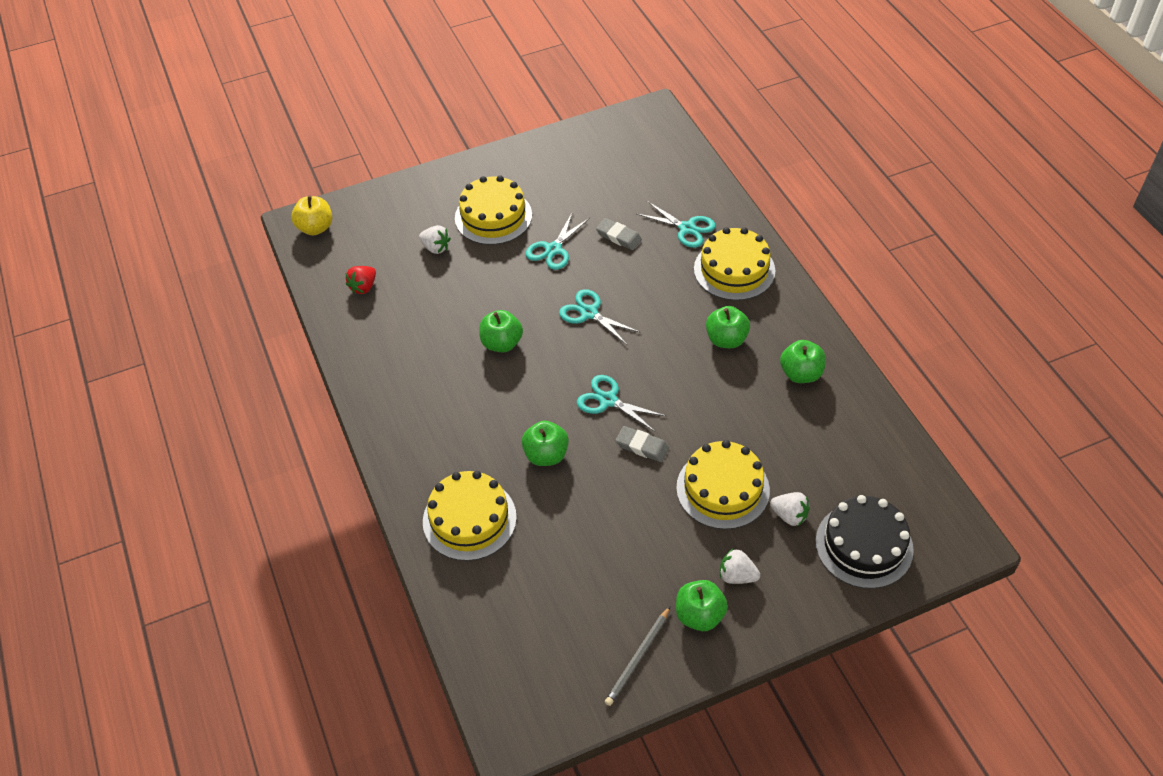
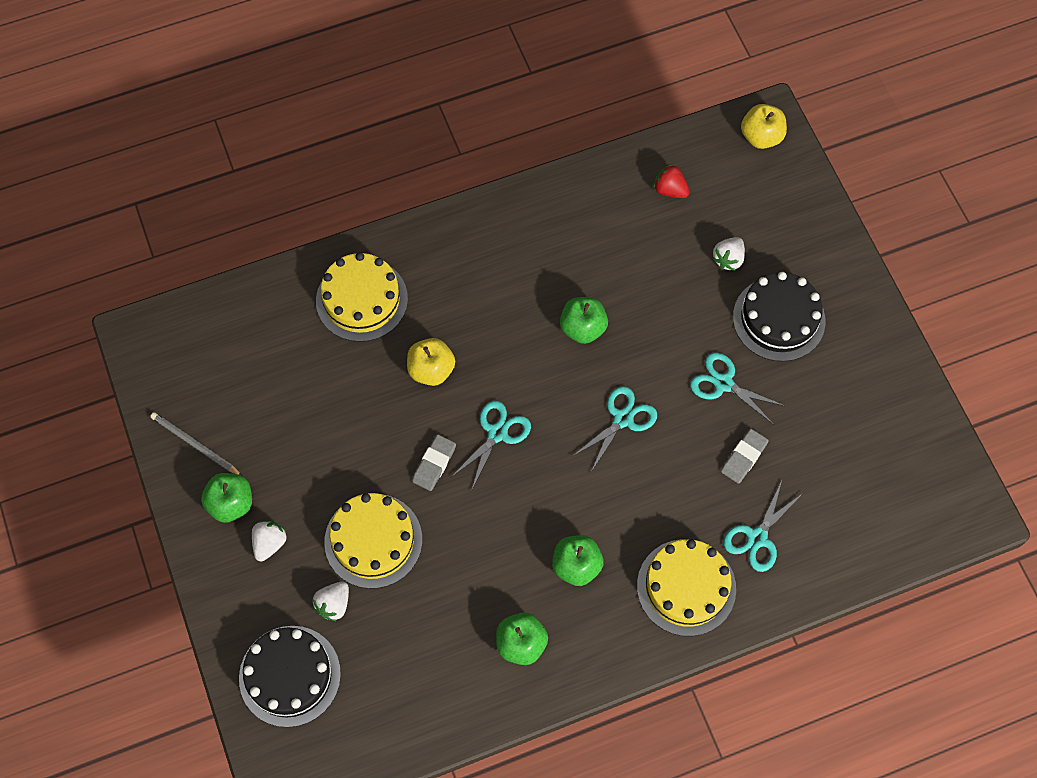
camera: 90 degrees right, 15 degrees up
yellow cake [455,175,532,245] -> black cake [733,272,825,362]
green apple [521,421,569,466] -> yellow apple [407,338,455,386]

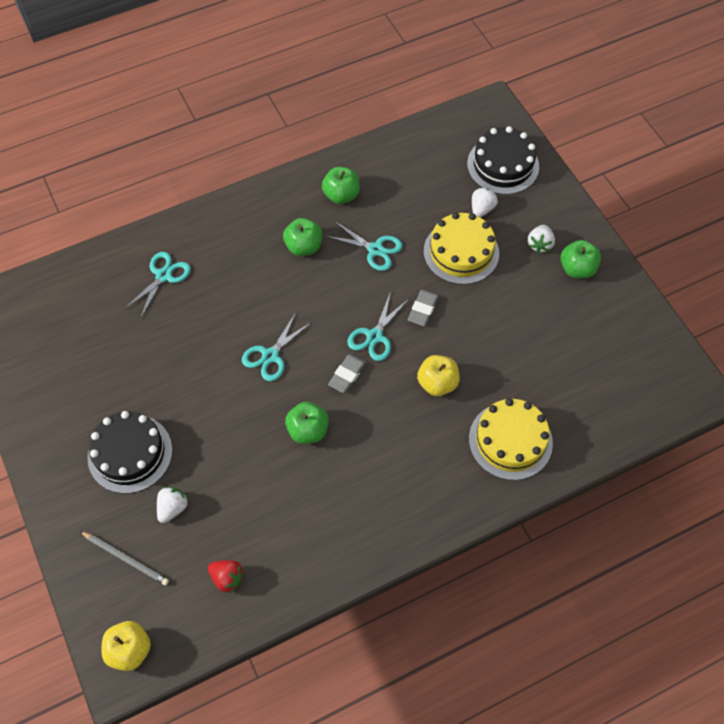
camera: 175 degrees right, 5 degrees down
grey pencil [150,412,242,476] -> grey pencil moved to [80,531,169,586]
yellow cake [637,539,736,636] -> none
turquoise scissors [690,353,785,425] -> turquoise scissors moved to [326,221,402,271]
grey eraser [721,429,769,484] -> grey eraser moved to [328,354,366,393]

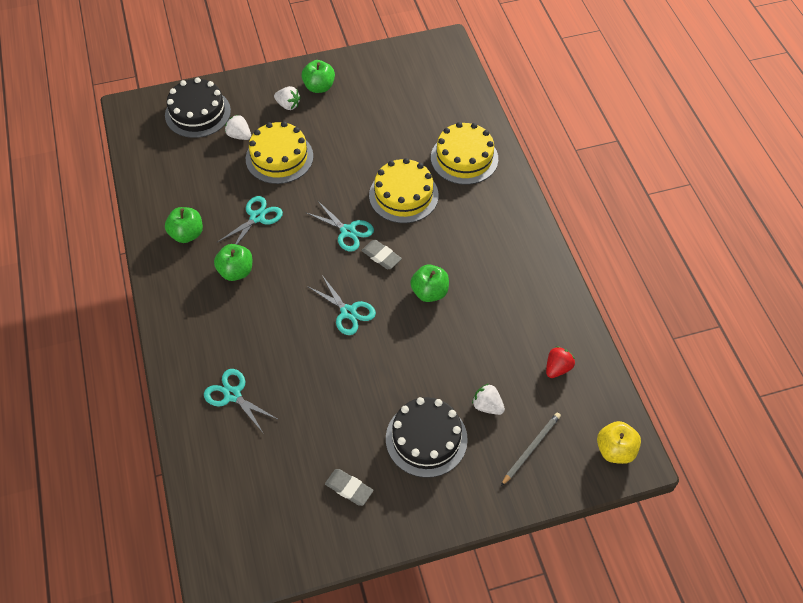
camera: 80 degrees left, 5 degrees down
grey eraser [408,289,439,326] -> grey eraser moved to [325,469,374,506]
yellow apple [417,355,460,396] -> yellow cake [369,158,439,223]

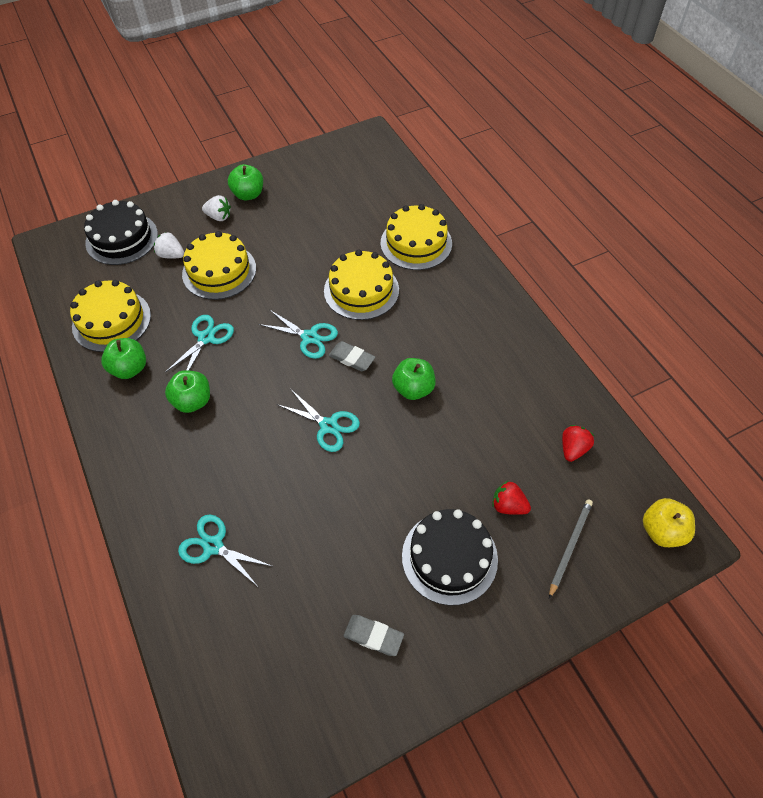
camera: 10 degrees left, 0 degrees up
white strawberry [472,384,505,415] -> red strawberry [492,481,531,515]
none -> yellow cake [70,280,151,352]

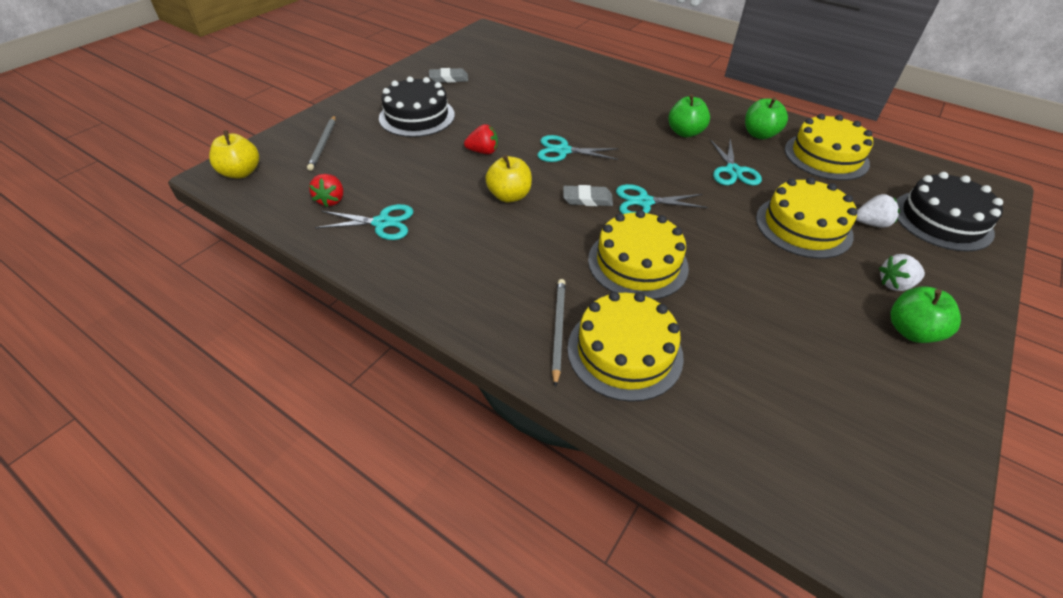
camera: 150 degrees right, 10 degrees down
turquoise scissors [178,515,272,587] -> turquoise scissors moved to [315,204,413,240]
green apple [392,358,436,400] -> yellow apple [485,155,532,203]
red strawberry [492,481,531,515] -> red strawberry moved to [464,124,498,154]
none -> grey pencil [552,279,565,387]

